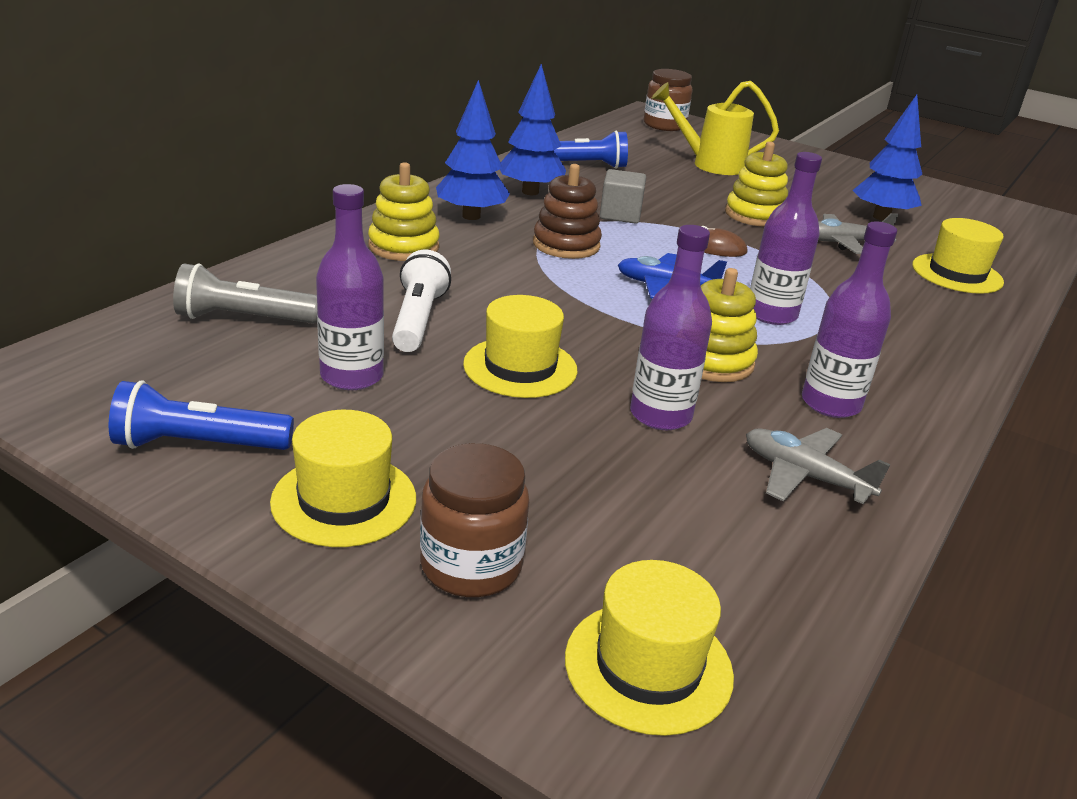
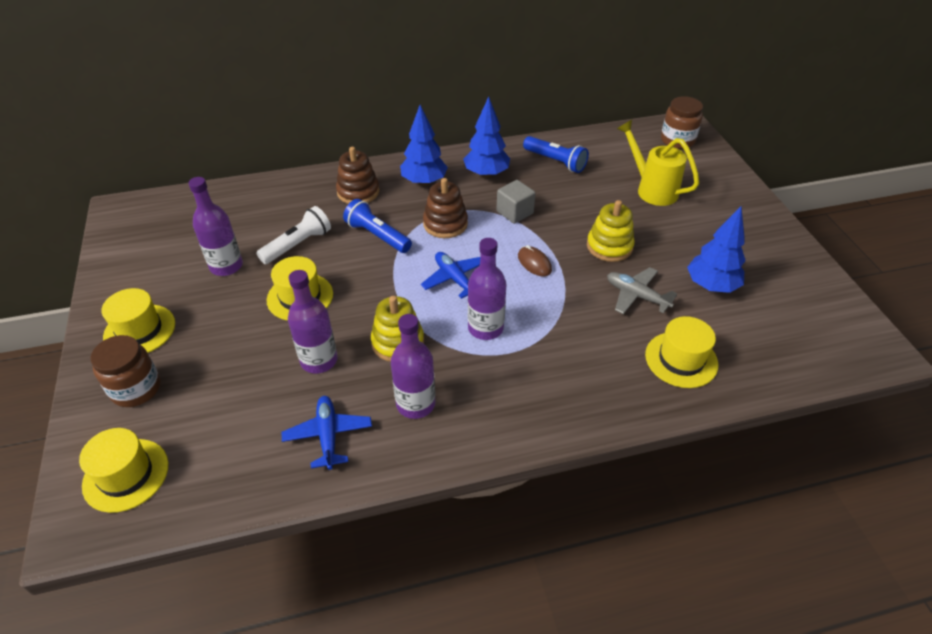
camera: 45 degrees right, 15 degrees up
blue flashlight [109,381,294,450] -> blue flashlight moved to [343,199,412,253]
grey flashlight [173,264,317,324] -> none
yellow stacking toy [368,162,440,261] -> brown stacking toy [336,147,380,204]
grey plane [746,428,890,504] -> blue plane [282,396,372,470]

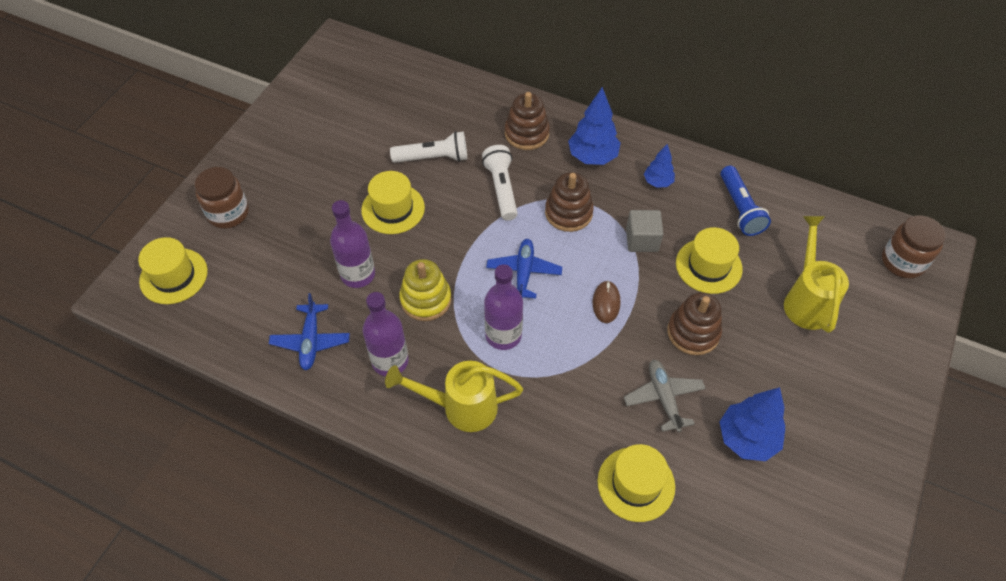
camera: 40 degrees right, 10 degrees up
yellow hat [102,288,175,353] -> yellow hat moved to [676,227,743,294]
purple bottle [188,177,243,276] -> none
blue plane [282,396,372,470] -> blue plane turned 150 degrees clockwise [269,293,350,370]
blue flashlight [343,199,412,253] -> white flashlight [482,145,518,221]
blue tree [463,97,510,178] -> blue tree [644,144,675,187], size x0.59
yellow stacking toy [587,200,635,262] -> brown stacking toy [667,292,722,355]
none -> yellow watering can [385,361,523,432]

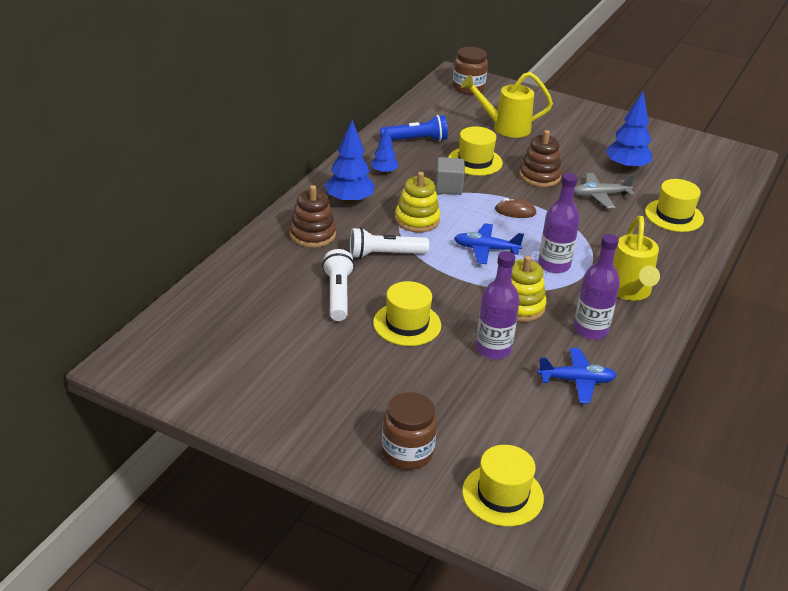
camera: 90 degrees left, 20 degrees down
brown stacking toy [545,172,594,232] -> yellow stacking toy [395,172,440,233]

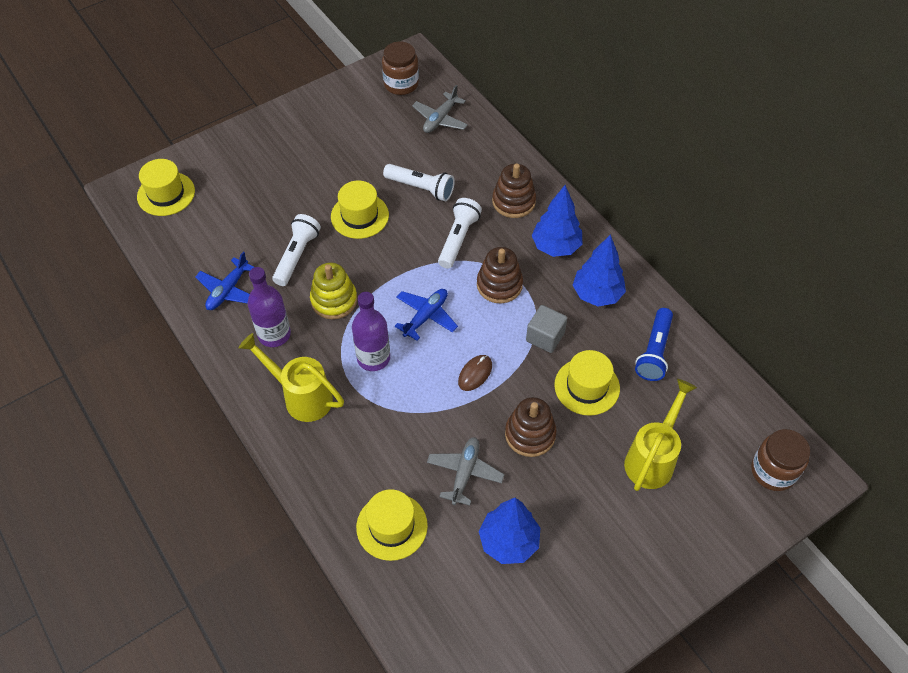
camera: 120 degrees right, 20 degrees up
blue tree [370,127,398,175] -> blue tree [573,235,626,306], size x1.70
brown jar [382,392,437,470] -> brown jar moved to [382,41,419,95]
yellow stacking toy [395,172,440,233] -> brown stacking toy [477,247,523,303]
purple bottle [475,251,520,359] -> white flashlight [272,214,321,286]
none -> grey plane [412,85,468,133]

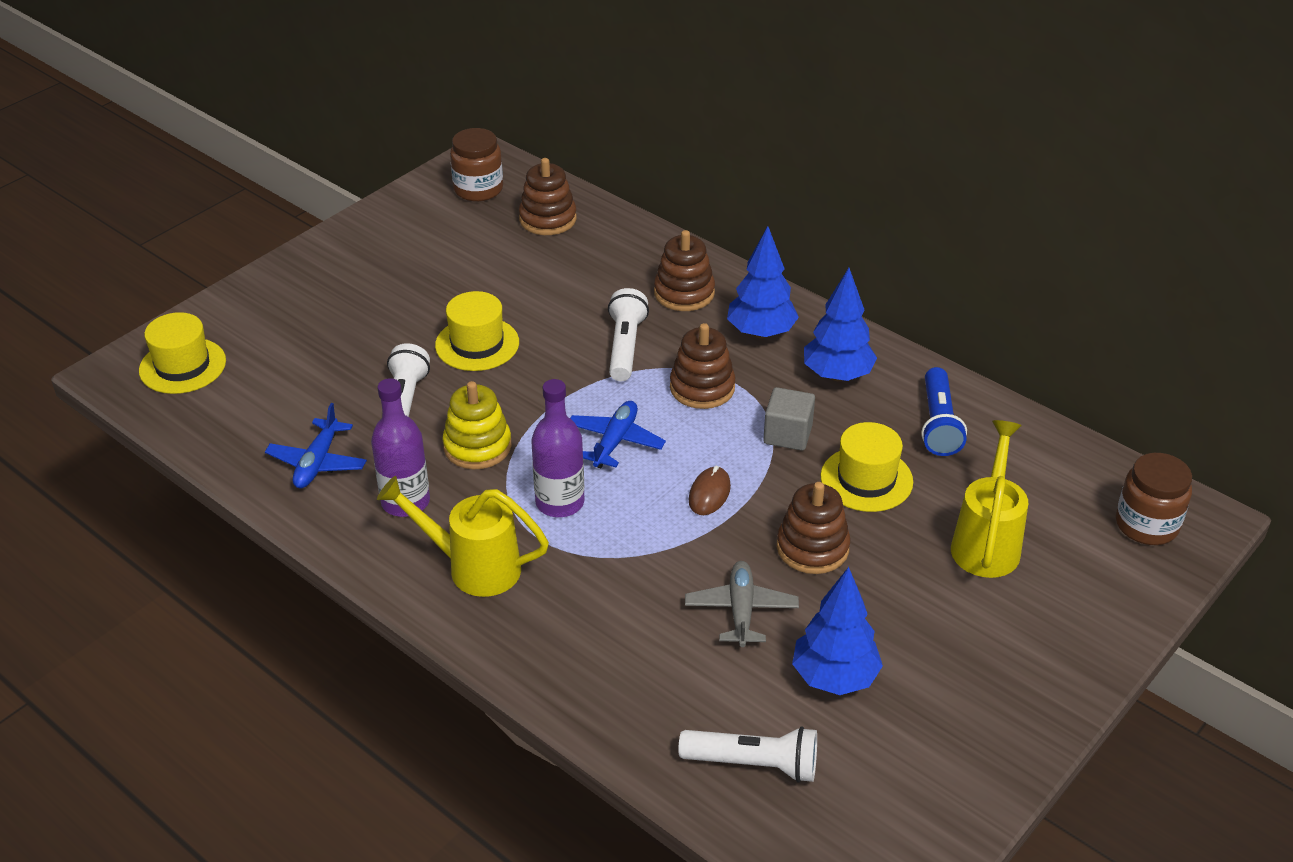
camera: 15 degrees left, 15 degrees down
yellow hat [356,489,428,561] -> none
white flashlight [383,164,455,201] -> white flashlight moved to [678,727,817,783]
grey plane [412,85,468,133] -> brown stacking toy [519,158,577,235]

